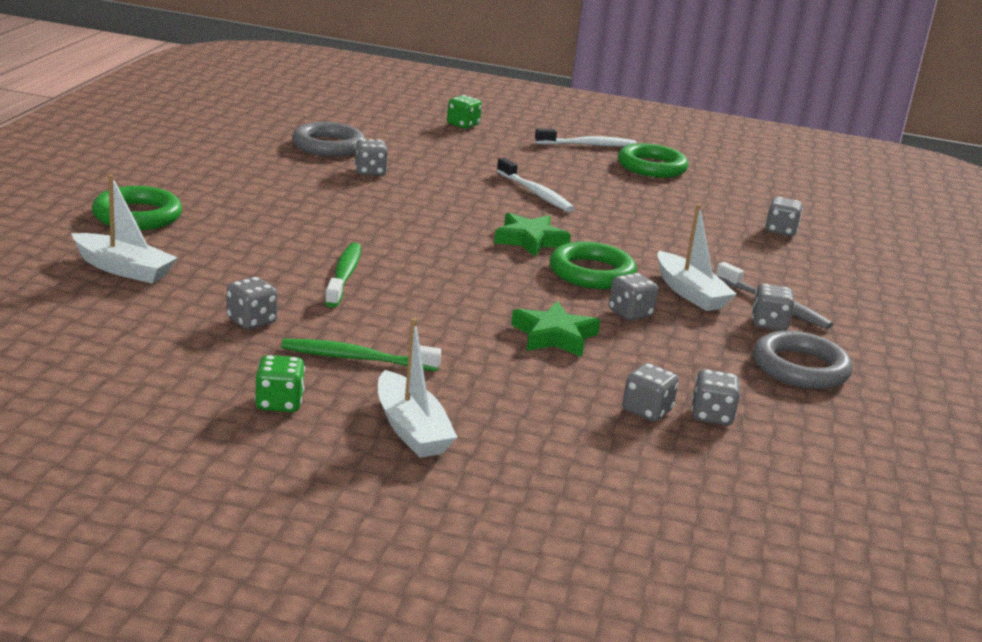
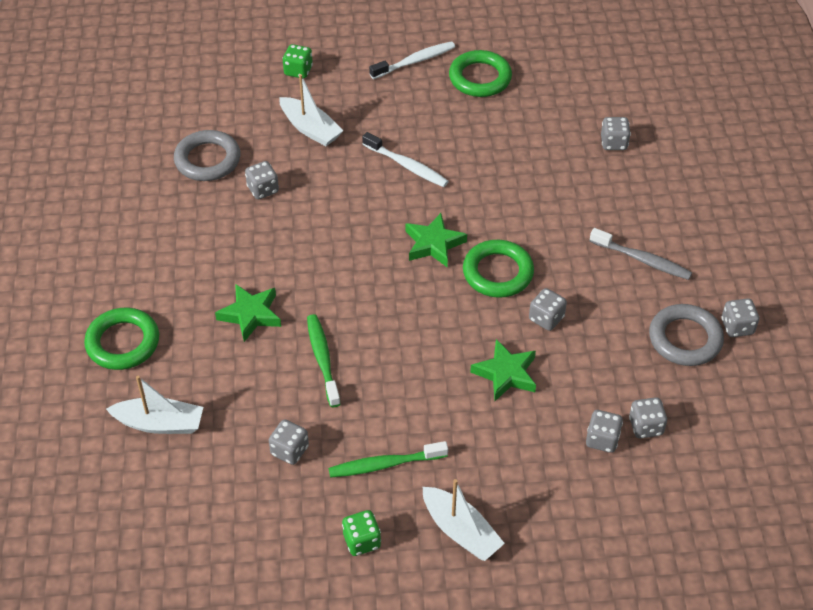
camera: 15 degrees left, 25 degrees up
white boat [657,204,736,311] -> white boat moved to [279,74,344,146]
grey dice [752,284,795,331] -> grey dice moved to [721,298,759,337]
none -> green star [215,284,281,342]

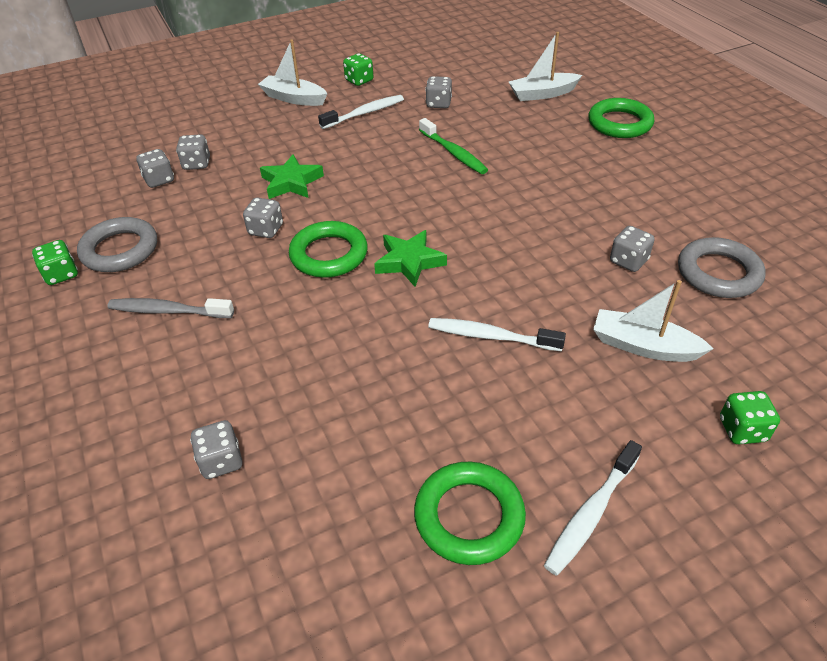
camera: 160 degrees right, 5 degrees down
green star [215,284,281,342] -> none
green toothbrush [328,441,448,477] -> white toothbrush [318,95,404,129]
grey dice [721,298,759,337] -> green dice [32,240,78,285]

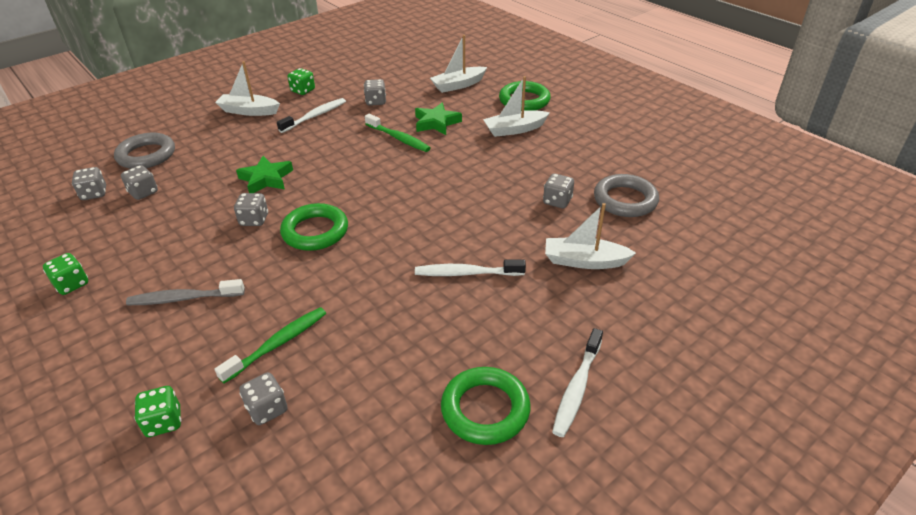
camera: 15 degrees left, 5 degrees down
grey ring [77,217,157,272] -> grey ring moved to [114,133,175,169]
grey dice [176,134,210,170] -> grey dice moved to [72,167,106,200]
green star [374,230,447,287] -> green star moved to [415,103,462,135]
green dice [720,391,780,444] -> green dice moved to [134,386,181,437]
none -> green toothbrush [215,307,326,383]
none -> white boat [483,76,550,137]

